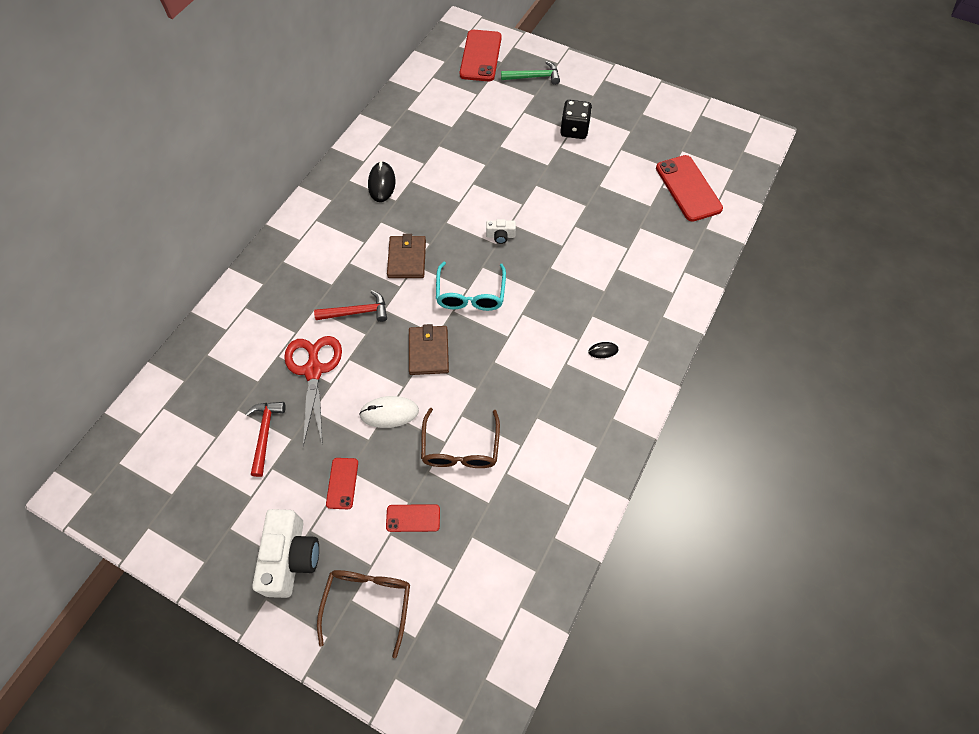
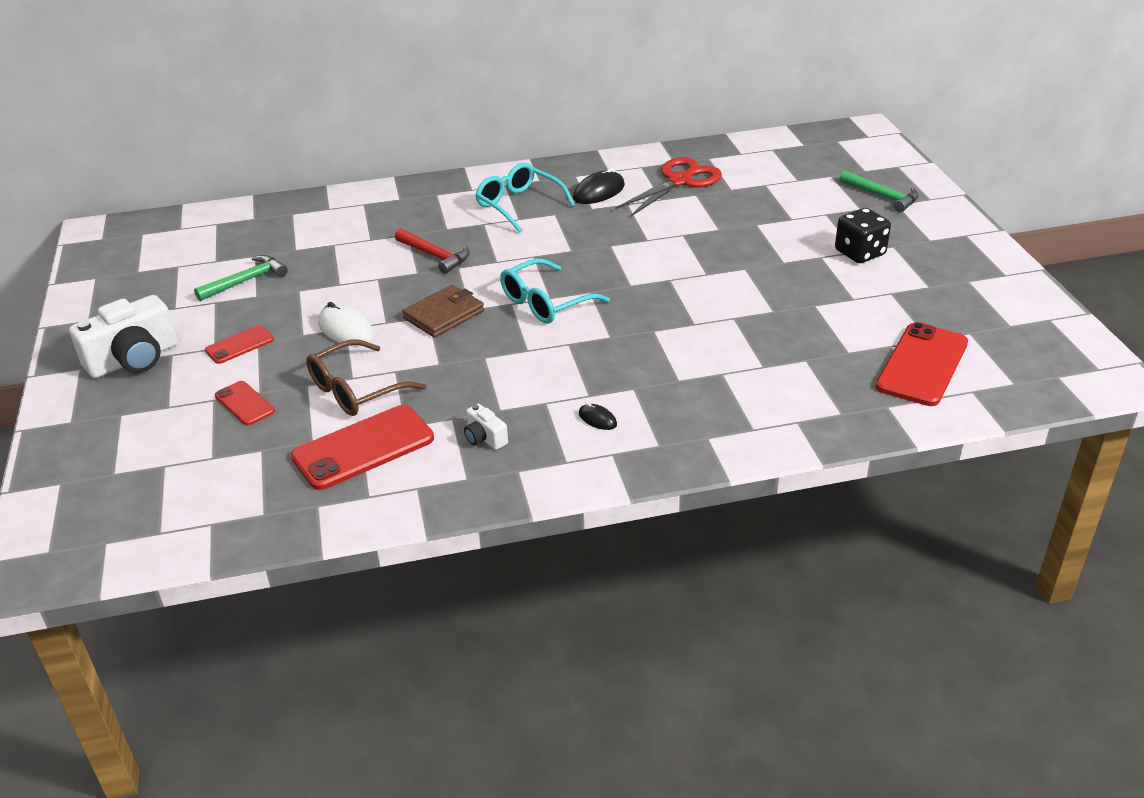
camera: 50 degrees right, 25 degrees down
red hammer [245,402,286,477] -> green hammer [194,255,288,301]
red scissors [284,336,342,446] -> red scissors moved to [615,157,722,217]
brown glasses [317,570,410,658] -> none
brown wallet [387,234,426,278] -> none
red phone [460,30,502,81] -> red phone moved to [291,405,434,490]
white camera [486,219,516,244] -> white camera moved to [464,404,508,450]
none -> turquoise glasses [475,163,575,233]

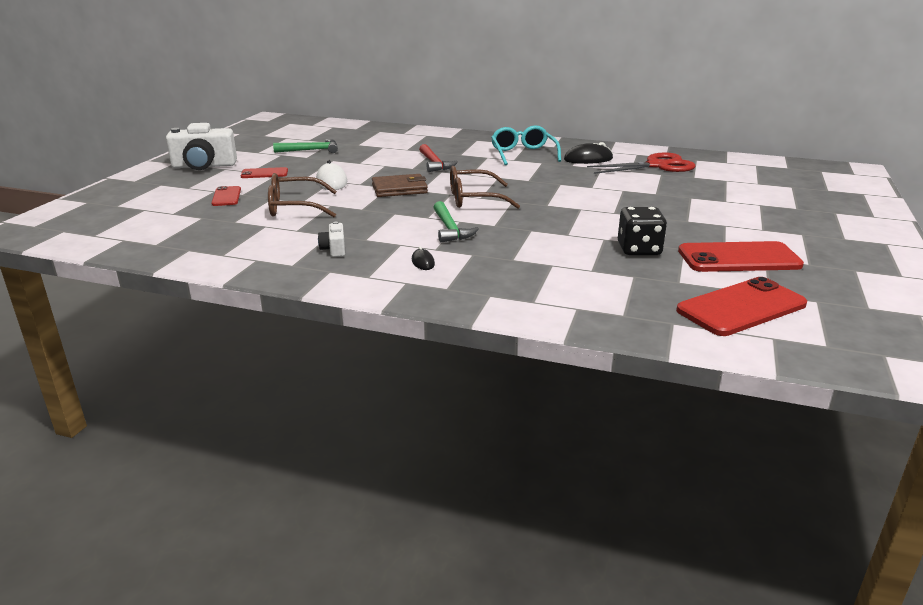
camera: 30 degrees right, 10 degrees down
red phone [291,405,434,490] -> red phone moved to [678,241,804,272]
turquoise glasses [500,258,610,323] -> brown glasses [450,166,520,209]
black dice [835,208,891,263] -> black dice moved to [618,207,667,255]
green hammer [840,170,919,212] -> green hammer moved to [433,201,479,243]

